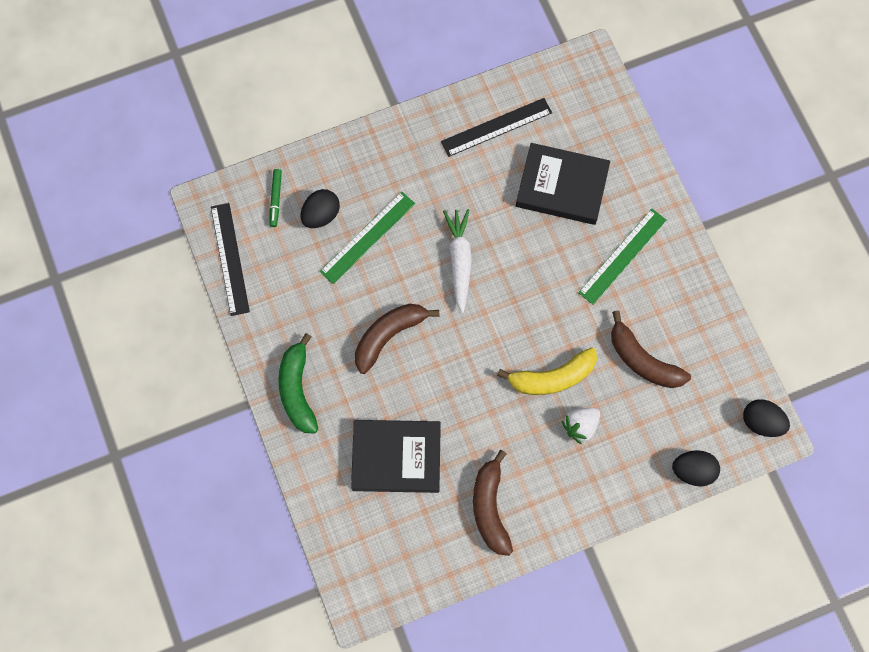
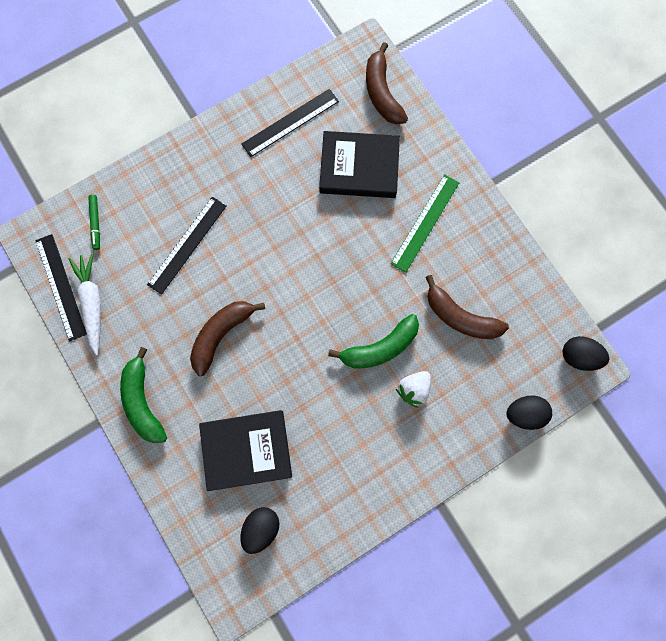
camera: 10 degrees left, 5 degrees up
black egg [301,189,340,228] -> black egg moved to [240,507,279,554]
green ruler [320,192,415,284] -> black ruler [147,197,226,295]
white carrot [443,209,472,313] -> white carrot moved to [69,253,101,355]
brown banana [473,450,513,556] -> brown banana moved to [366,42,408,124]
yellow banana [497,348,597,395] -> green banana [328,314,419,369]

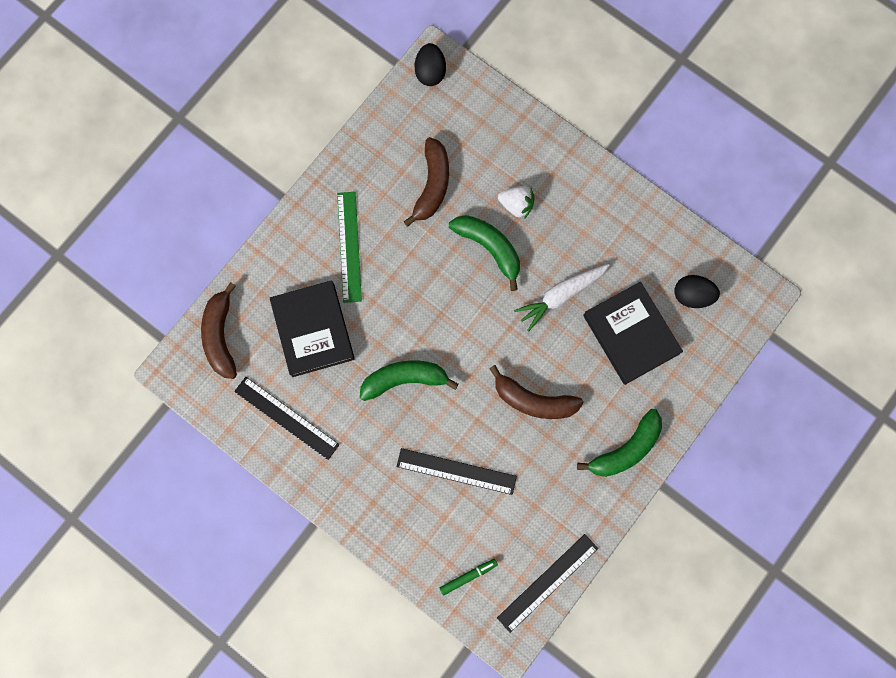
camera: 110 degrees left, 0 degrees up
white carrot [69,253,101,355] -> white carrot moved to [514,264,610,331]
brown banana [366,42,408,124] -> brown banana turned 120 degrees clockwise [201,282,237,379]
green ruler [391,174,459,273] -> green ruler turned 75 degrees clockwise [337,192,362,303]
black egg [506,395,552,430] -> none
none -> green banana [360,360,459,401]

